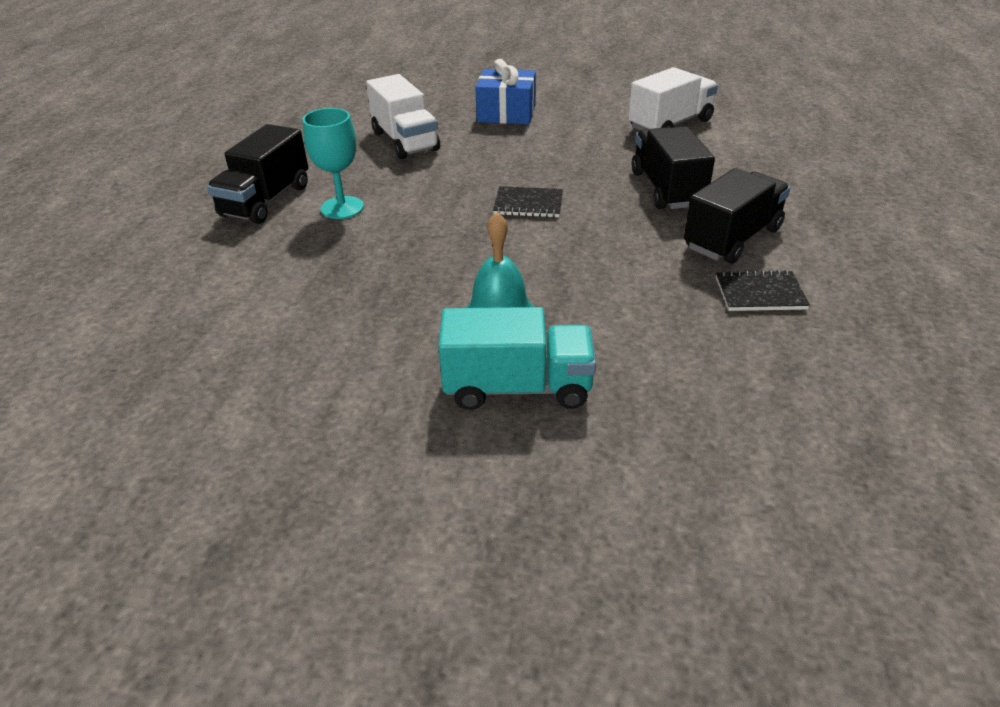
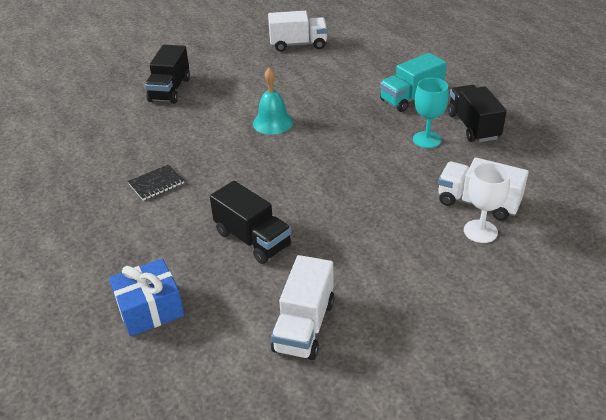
camera: 145 degrees right, 0 degrees up
turquoise truck [438,307,596,410] -> turquoise truck moved to [380,53,447,112]
blue gift [475,59,536,124] -> blue gift moved to [109,258,184,337]
black notebook [493,186,563,218] -> none
black truck [684,168,791,264] -> black truck moved to [145,45,190,103]
none -> white truck [268,11,327,52]
none -> white goblet [464,162,510,243]

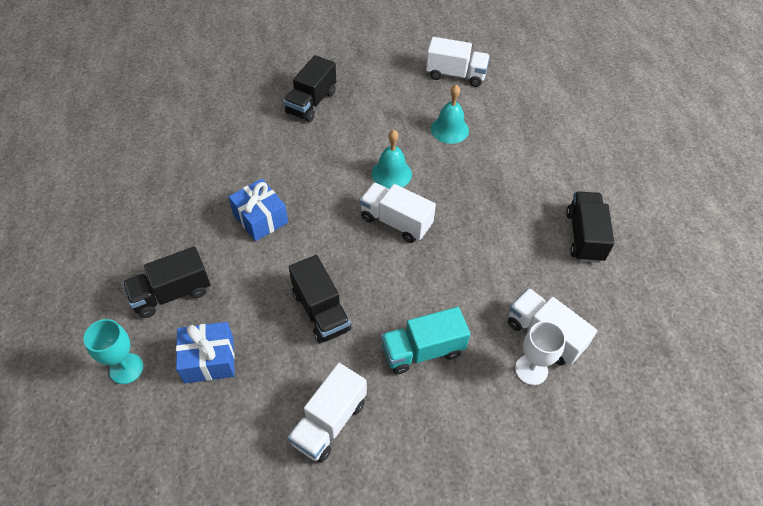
camera: 15 degrees right, 15 degrees up
black notebook [128,164,184,201] -> blue gift [228,179,288,241]
turquoise truck [380,53,447,112] -> turquoise truck moved to [381,307,470,374]
turquoise goblet [413,78,449,148] -> turquoise goblet moved to [83,319,143,384]
none -> black truck [122,246,210,318]
none -> white truck [360,183,436,243]
none -> turquoise bell [431,84,469,144]

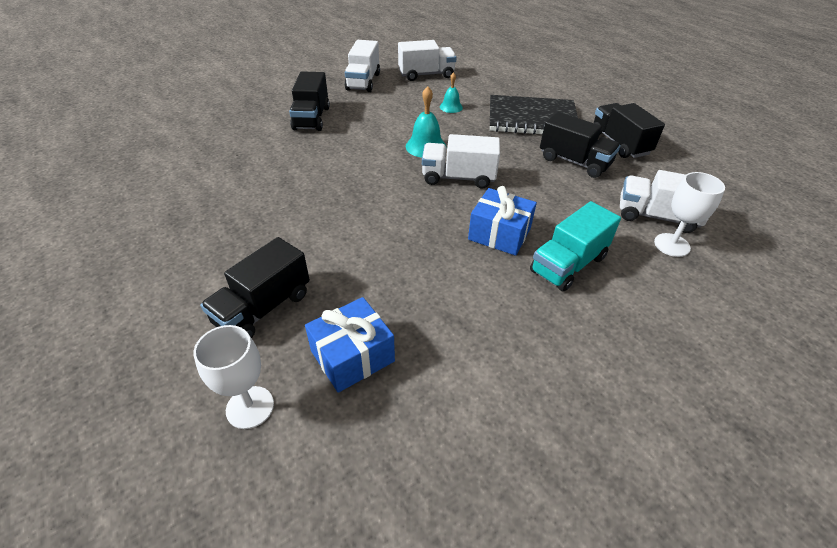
camera: 25 degrees left, 10 degrees down
turquoise goblet [83,319,143,384] -> white goblet [193,325,274,429]
blue gift [228,179,288,241] -> blue gift moved to [468,186,537,256]
white truck [288,363,367,463] -> white truck moved to [345,40,380,92]
black truck [289,255,351,343] -> black truck moved to [540,112,621,178]
turquoise bell [431,84,469,144] -> turquoise bell [440,72,463,113], size x0.63
none -> black notebook [490,95,578,135]

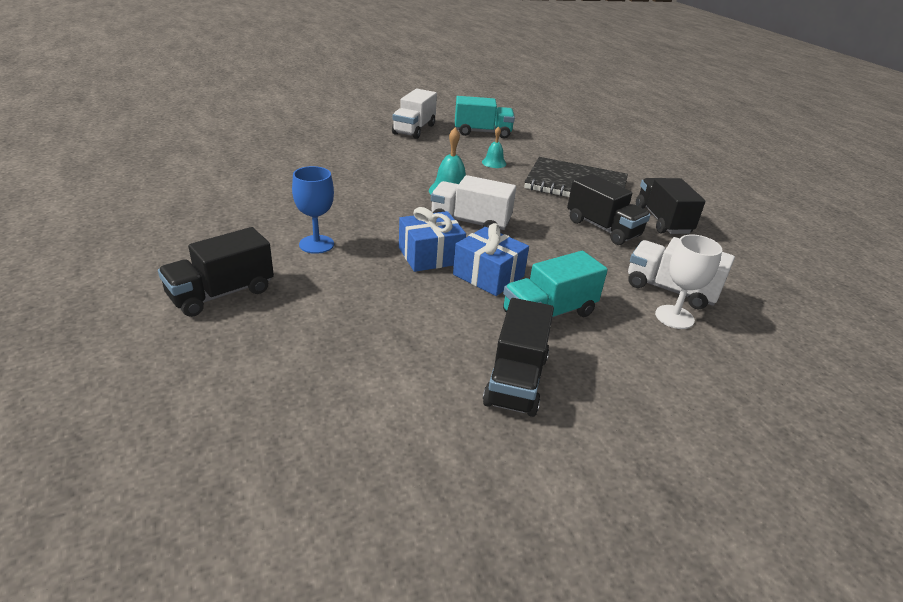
camera: 10 degrees right, 10 degrees down
white goblet [193,325,274,429] -> none
black truck [289,71,330,131] -> black truck moved to [483,298,554,417]
blue gift [305,297,395,393] -> blue gift moved to [399,207,466,272]
white truck [398,40,457,81] -> turquoise truck [455,96,515,138]
none -> blue goblet [292,166,334,254]

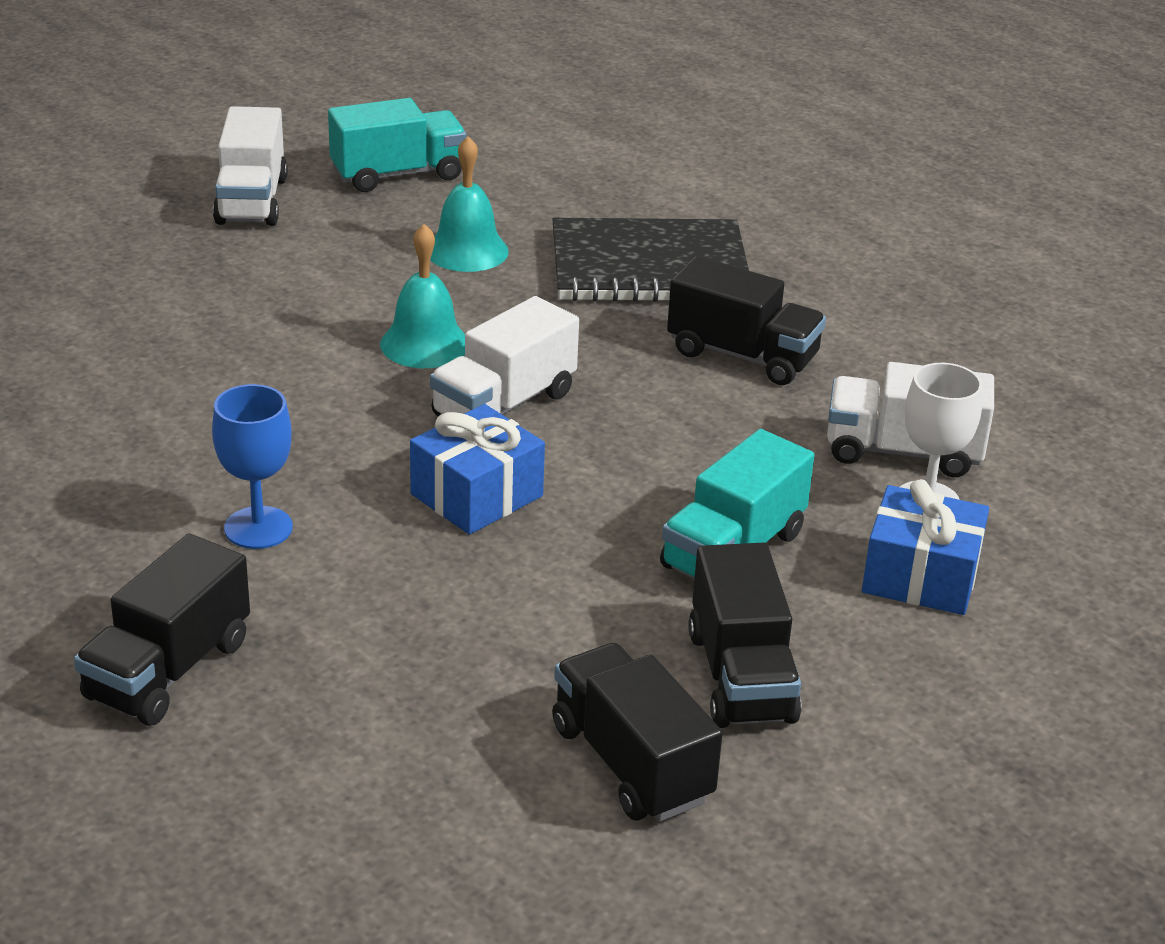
camera: 20 degrees left, 0 degrees up
white truck [431,175,516,230] -> white truck turned 45 degrees counterclockwise [430,296,579,416]
blue gift [453,223,529,296] -> blue gift moved to [862,479,989,615]
turquoise bell [482,126,506,168] -> turquoise bell [430,136,509,272], size x1.58
black truck [636,178,705,234] -> black truck moved to [552,643,723,822]

